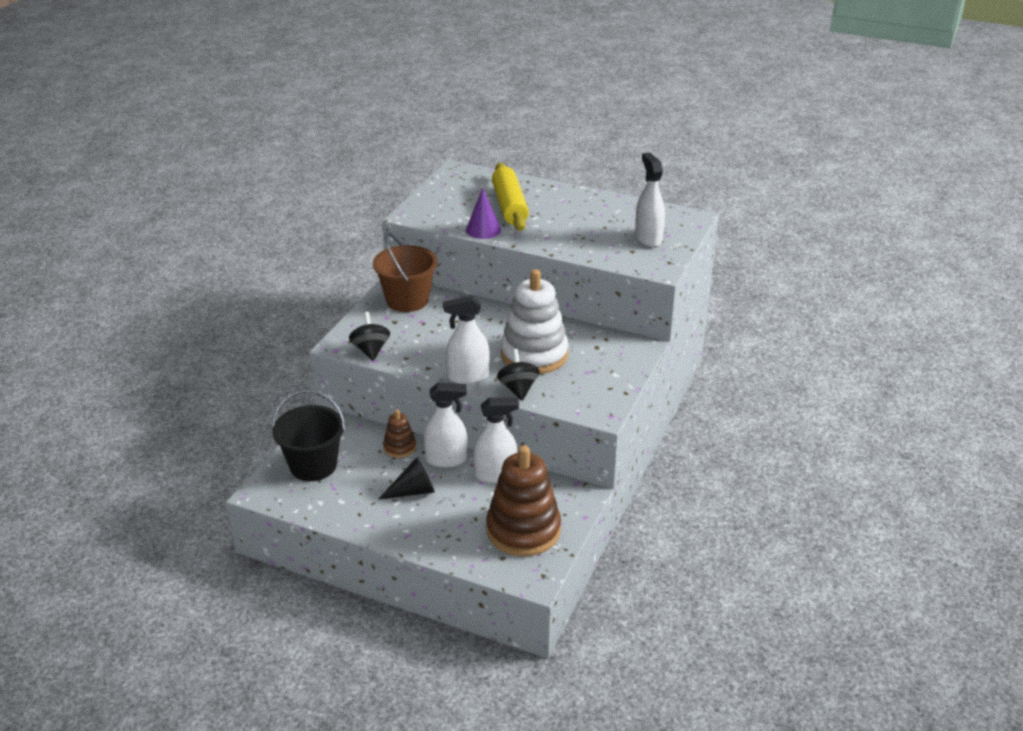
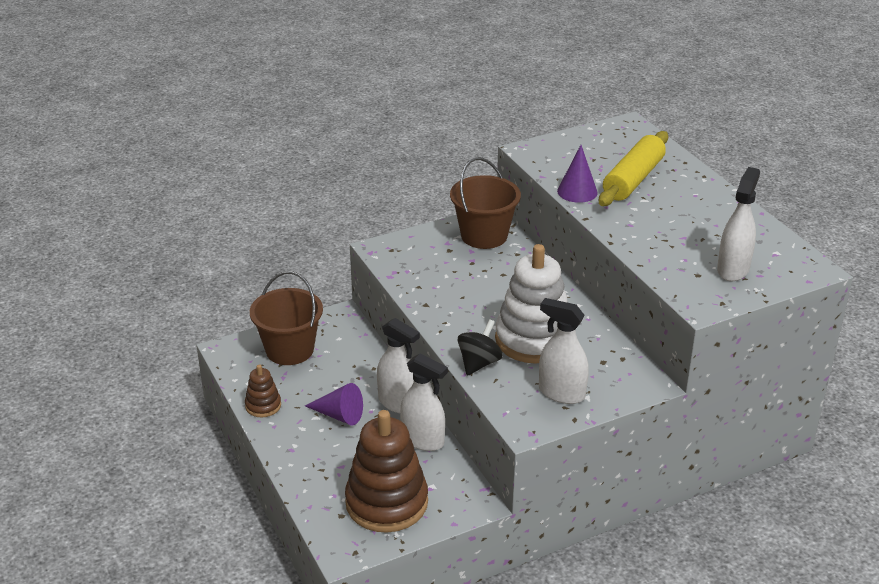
camera: 40 degrees right, 0 degrees up
black bucket [272,390,345,481] -> brown bucket [250,271,323,365]
black spinning top [349,312,390,361] -> none
black cone [379,457,435,499] -> purple cone [305,383,363,425]
brown stacking toy [383,410,416,458] -> brown stacking toy moved to [245,364,281,418]
white spray bottle [443,296,489,384] -> white spray bottle moved to [539,298,589,404]

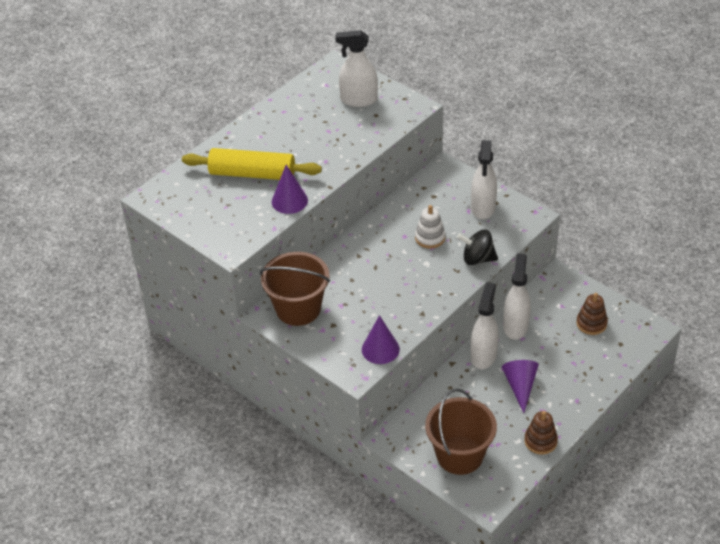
camera: 110 degrees left, 10 degrees up
brown stacking toy [345,410,428,533] -> brown stacking toy [576,293,608,335], size x0.47
white stacking toy [495,244,568,364] -> white stacking toy [415,205,445,248], size x0.47
none -> purple cone [362,315,400,364]

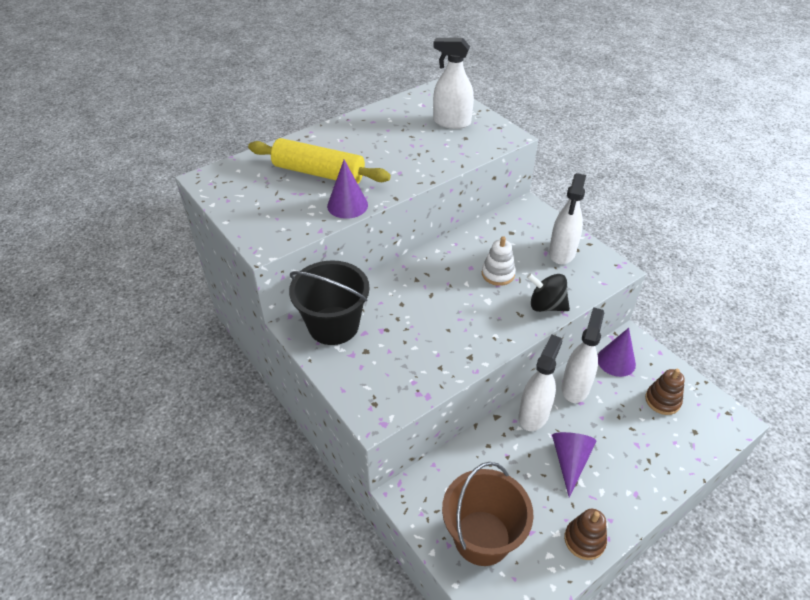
camera: 10 degrees right, 0 degrees up
brown bucket [260,252,330,326] -> black bucket [289,260,370,345]
purple cone [362,315,400,364] -> purple cone moved to [598,328,636,377]

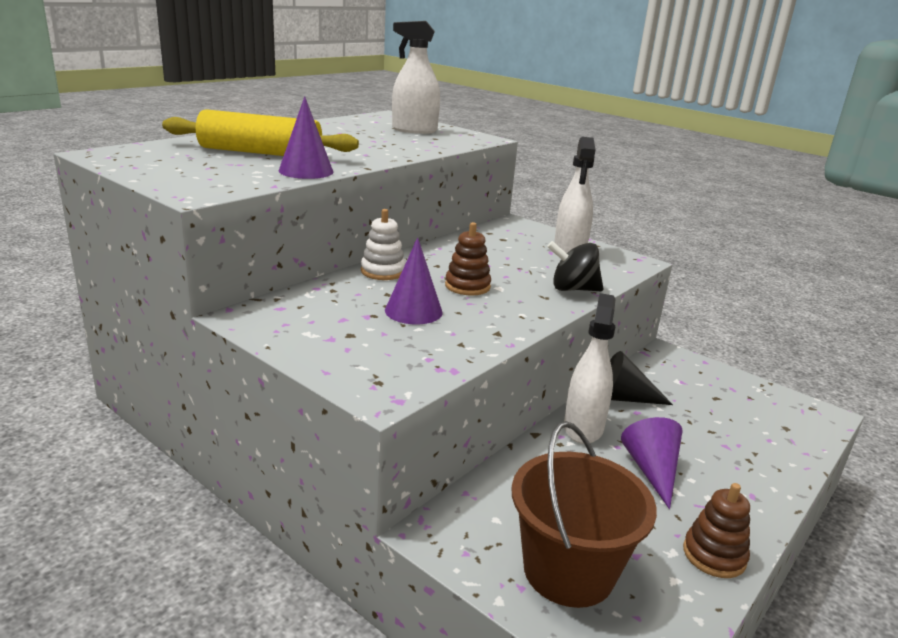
camera: 15 degrees left, 20 degrees down
black bucket [289,260,370,345] -> none
white stacking toy [482,236,516,286] -> white stacking toy moved to [361,209,406,280]
white spray bottle [562,307,604,403] -> black cone [610,351,673,405]
purple cone [598,328,636,377] -> purple cone moved to [385,238,443,324]
brown stacking toy [645,369,685,415] -> brown stacking toy moved to [445,222,491,296]

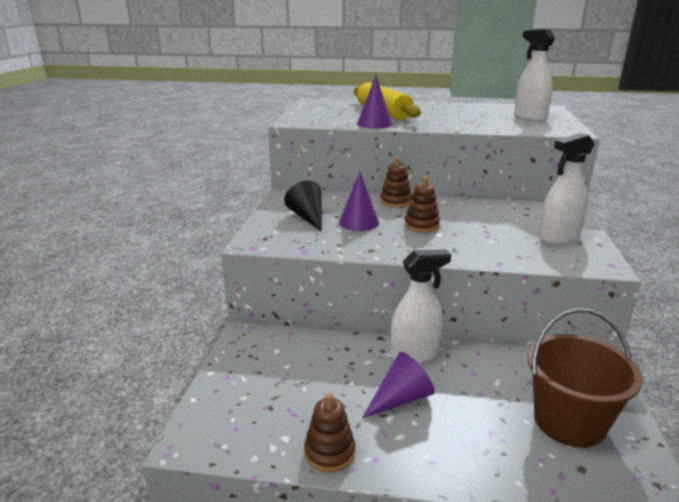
camera: 60 degrees right, 0 degrees up
white stacking toy [361,209,406,280] -> brown stacking toy [380,157,412,207]
brown bucket [512,421,657,608] -> brown bucket moved to [528,308,643,448]
black spinning top [547,241,604,291] -> none
black cone [610,351,673,405] -> black cone moved to [284,181,322,231]

